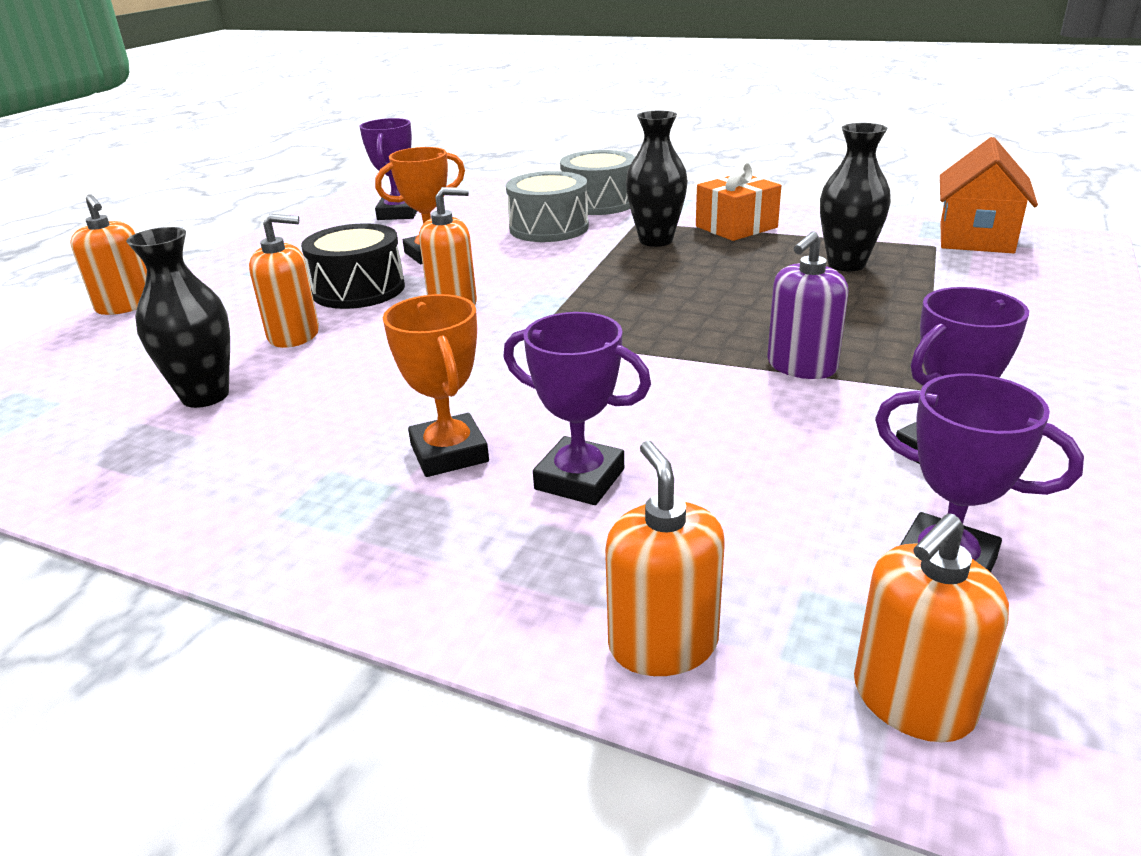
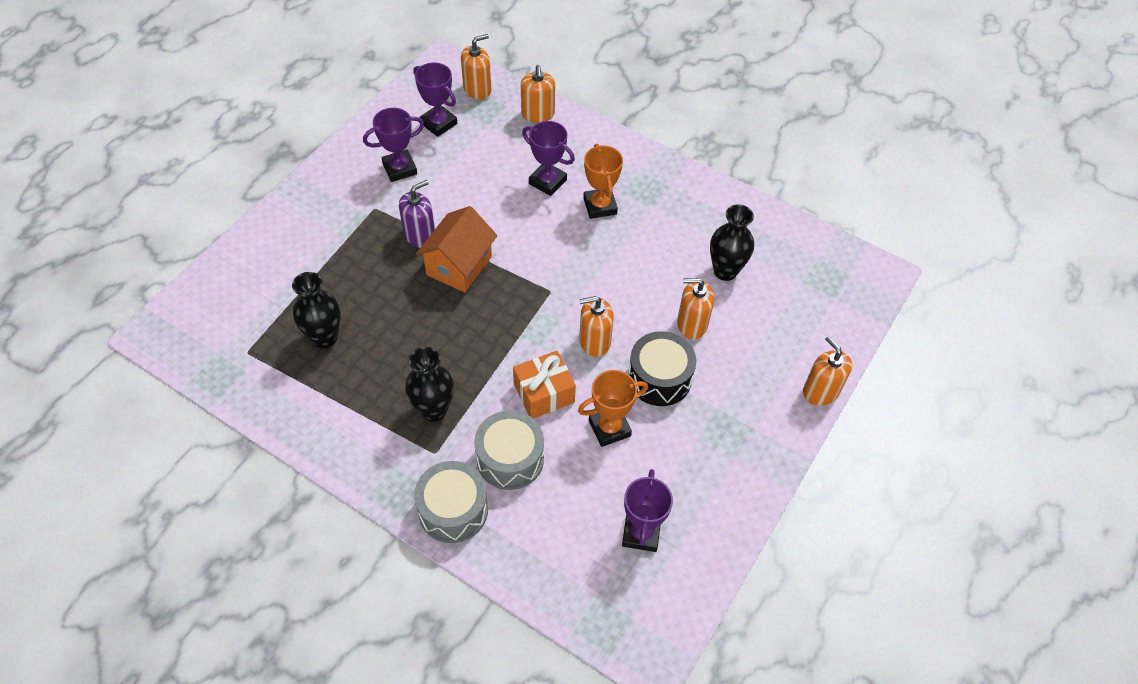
camera: 175 degrees left, 25 degrees up
orange gift [696,162,781,241] -> orange gift moved to [513,351,576,419]
orange house [940,137,1038,253] -> orange house moved to [416,206,497,293]

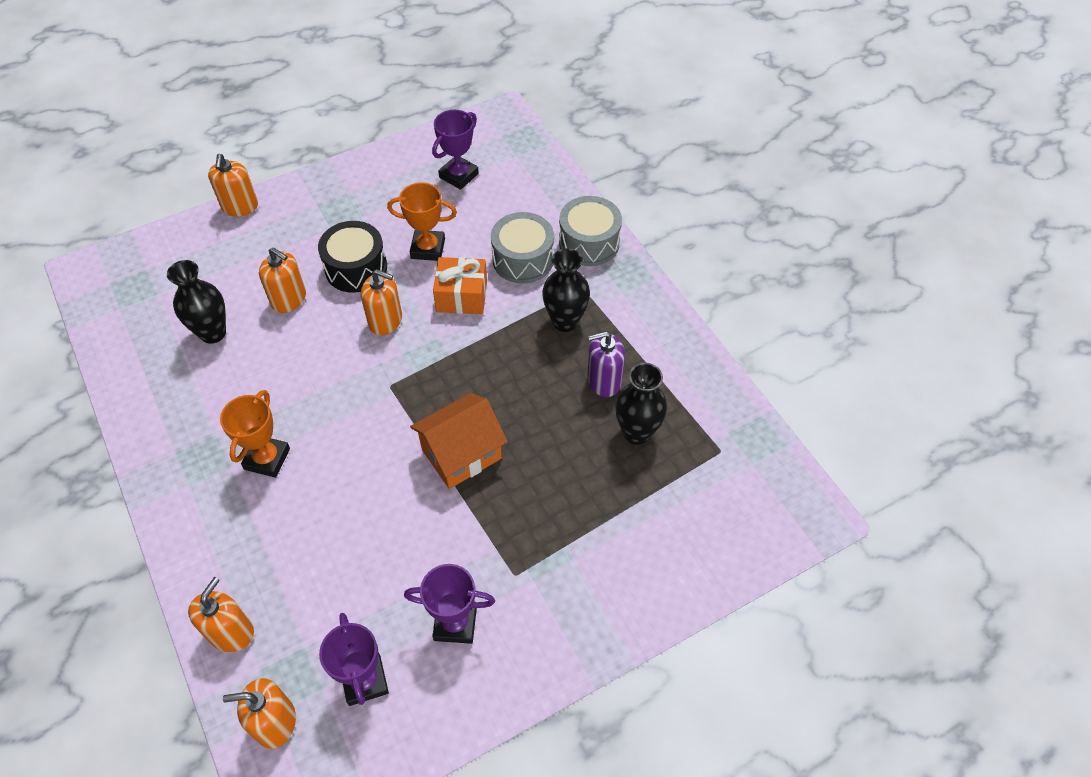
camera: 150 degrees left, 0 degrees up
purple soap dispenser [399,180,435,248] -> purple soap dispenser moved to [587,331,625,397]
purple trophy [522,121,575,196] -> none

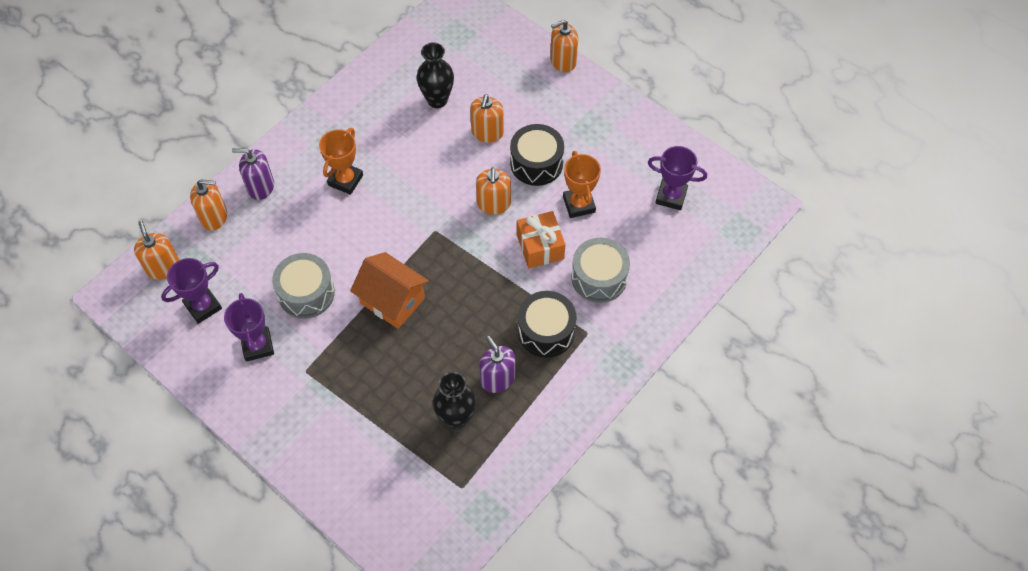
camera: 70 degrees right, 5 degrees up
orange trophy [220,390,290,478] -> orange trophy turned 60 degrees counterclockwise [319,128,363,195]
black vase [542,248,590,332] -> black drum [518,291,577,358]
grey drum [559,196,622,266] -> grey drum moved to [272,253,335,319]
none -> purple soap dispenser [232,148,274,200]

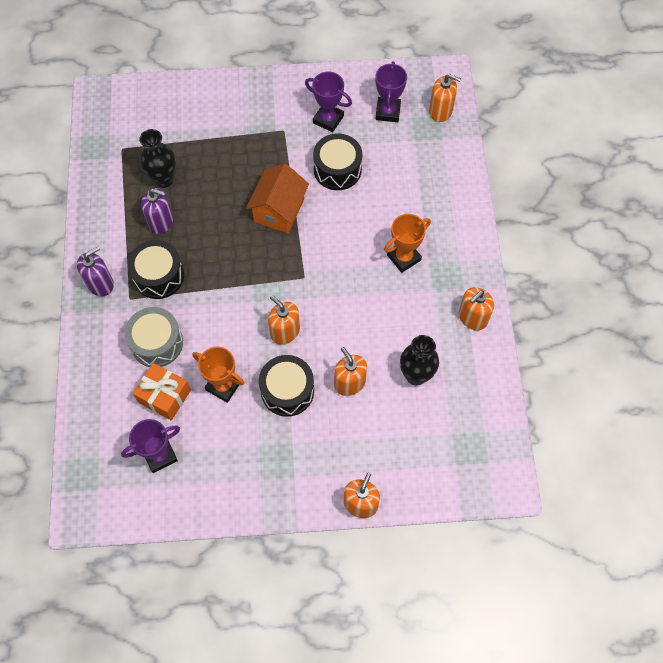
camera: 135 degrees right, 5 degrees up
orange soap dispenser [190,179,227,231] -> orange soap dispenser moved to [459,287,494,330]
purple soap dispenser [232,148,274,200] -> purple soap dispenser moved to [77,247,114,296]
grey drum [272,253,335,319] -> black drum [313,133,362,190]
orange trophy [319,128,363,195] -> orange trophy turned 75 degrees clockwise [384,214,431,273]
orange house [350,252,429,329] -> orange house turned 60 degrees counterclockwise [246,164,309,233]
orange gift [517,211,565,268] -> orange gift moved to [133,363,191,420]

